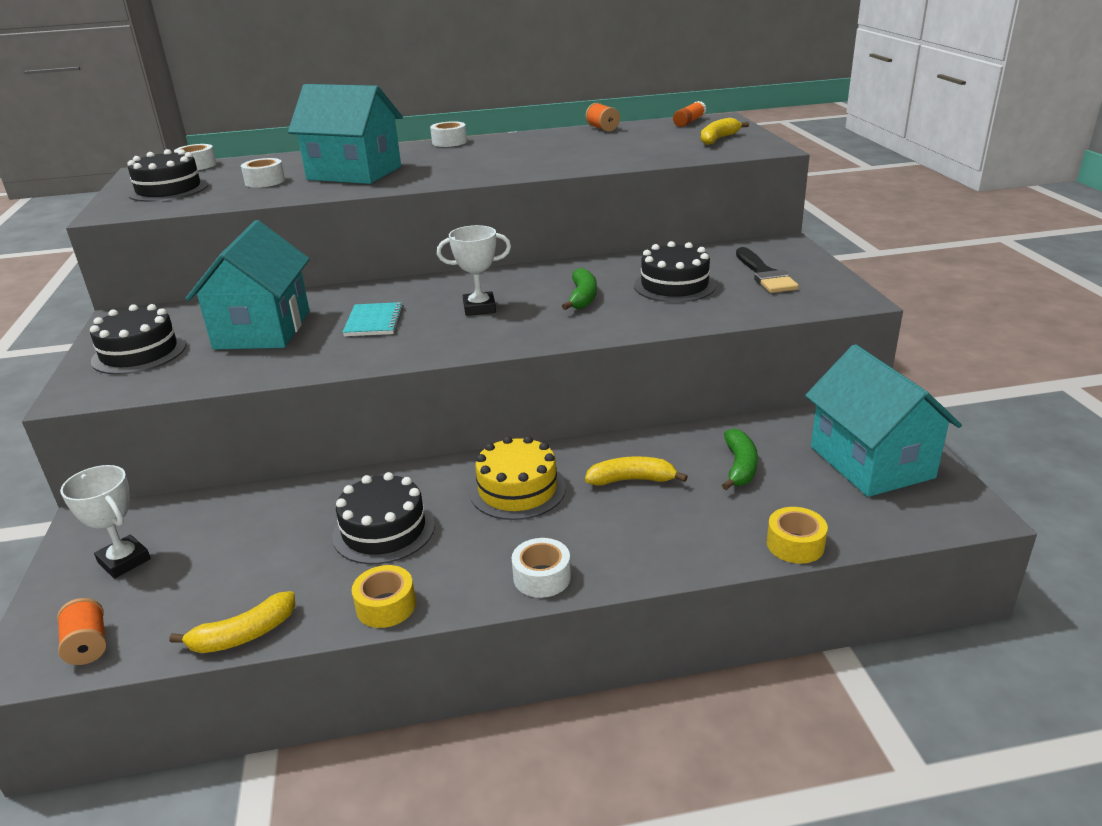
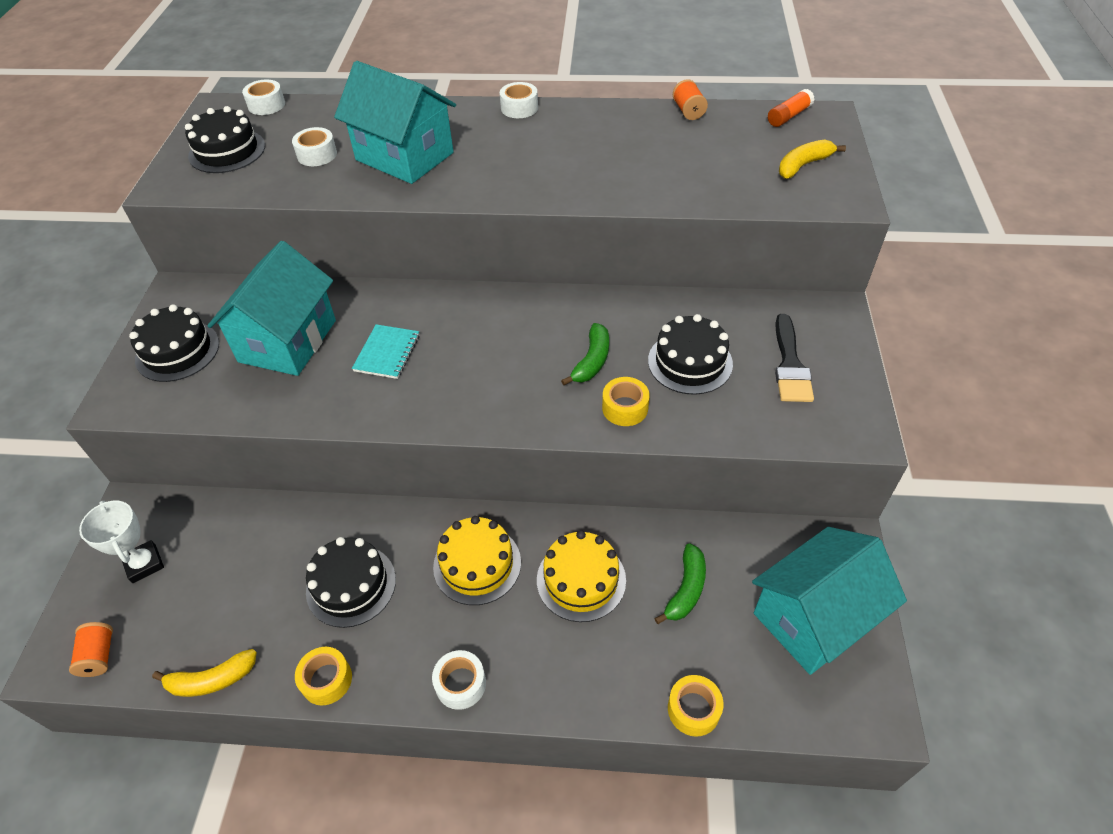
camera: 15 degrees right, 20 degrees up
white trophy [437,225,511,316] -> none
yellow banana [585,456,688,486] -> yellow cake [537,530,626,622]
turquoise house [805,344,962,497] -> turquoise house turned 60 degrees clockwise [752,527,907,675]
none -> yellow tape [602,377,650,426]

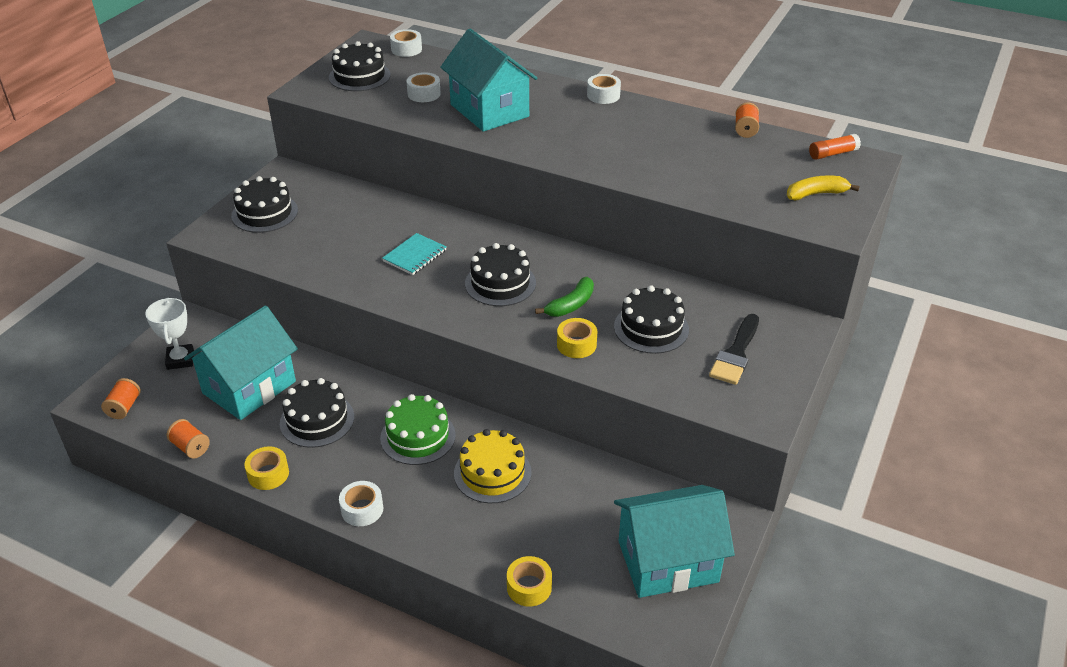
camera: 20 degrees right, 10 degrees down
yellow banana [152,649,257,697] -> orange spool [167,419,210,459]
turquoise house [208,241,336,376] -> turquoise house moved to [184,306,298,420]
yellow cake [433,516,521,605] -> green cake [380,394,456,465]
green banana [654,543,706,624] -> none
none -> black cake [465,243,536,306]

